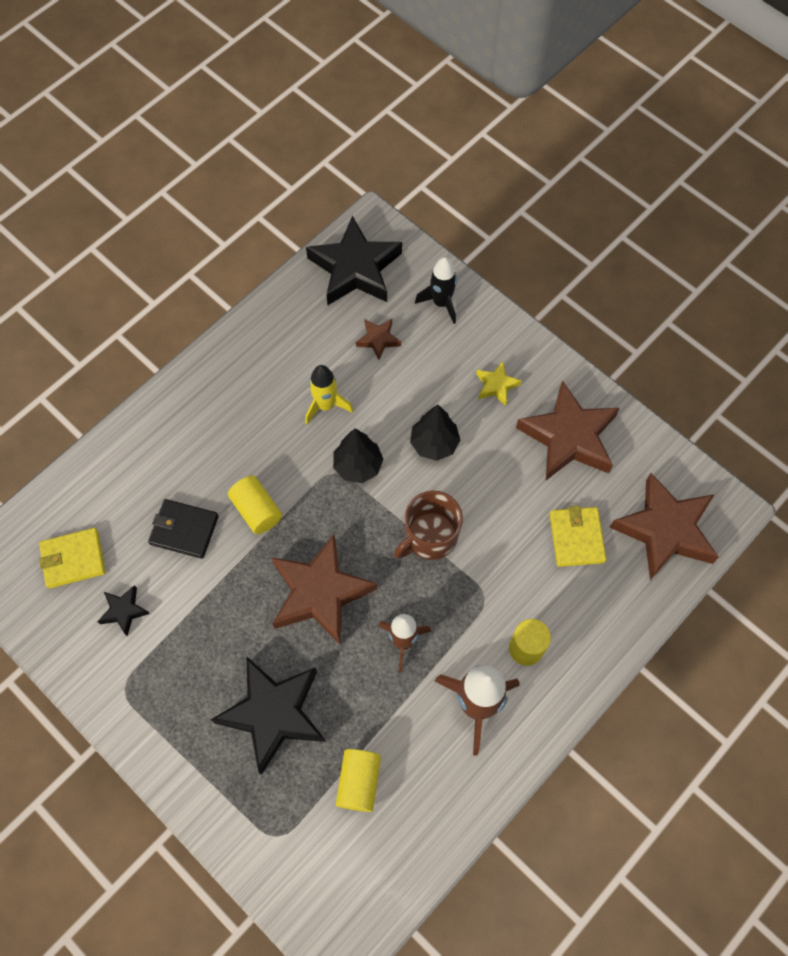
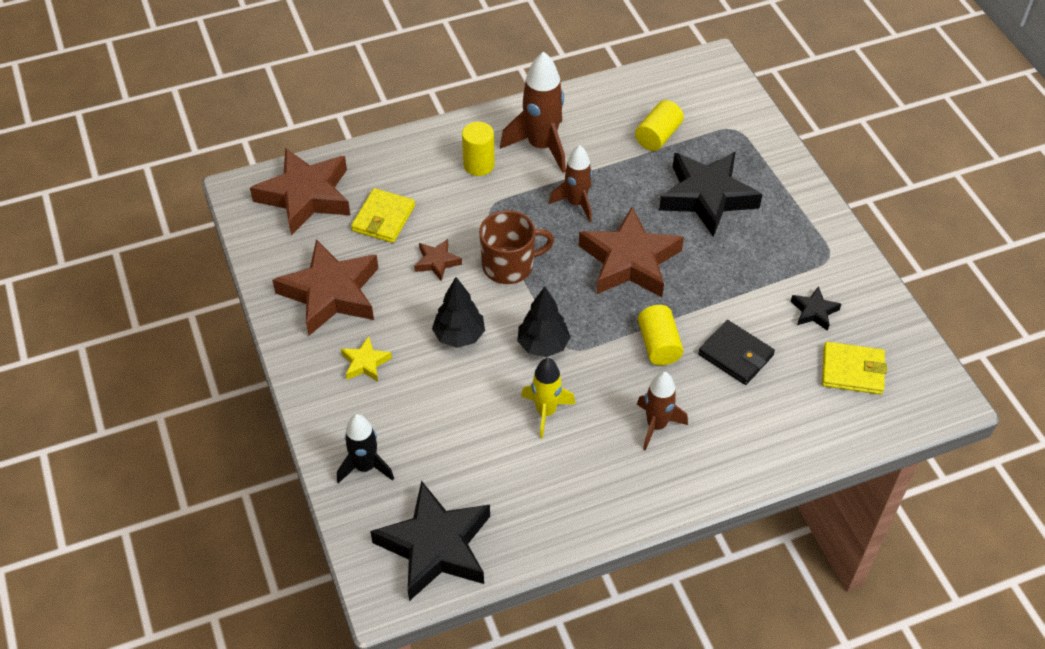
camera: 155 degrees left, 15 degrees down
brown star [356,319,401,360] -> brown star moved to [414,239,462,281]
none -> brown rocket [637,372,688,450]

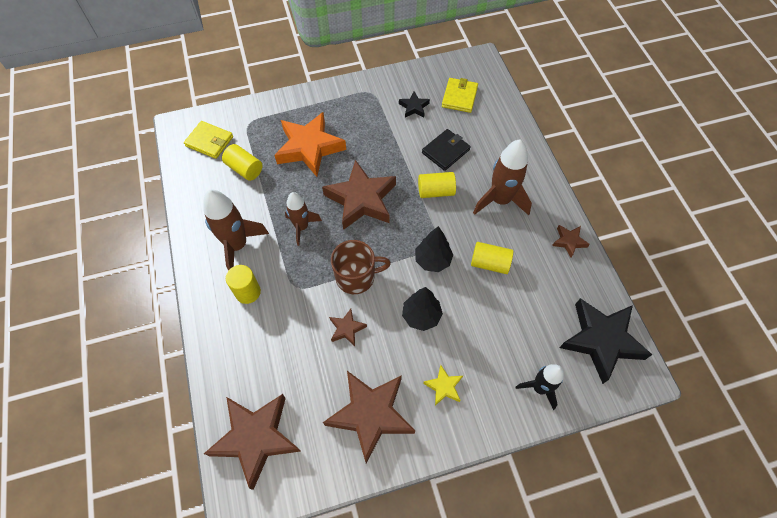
camera: 85 degrees left, 10 degrees up
yellow wallet [351,188,415,243] -> yellow wallet moved to [184,121,233,159]
brown mug [479,210,554,284] -> brown mug turned 90 degrees clockwise [331,240,391,294]
yellow rocket [521,358,575,439] -> yellow cylinder [471,242,513,274]
brown rocket [637,372,688,450] -> brown rocket [473,139,532,215], size x1.55
black star [659,152,763,237] -> orange star [274,112,346,177]
none -> brown star [552,225,590,258]

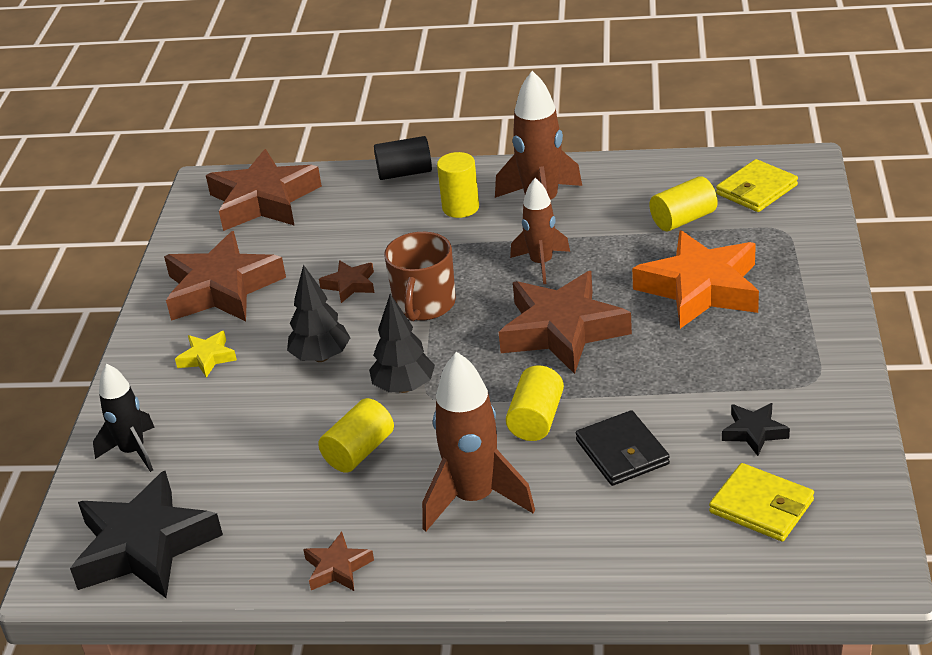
camera: 115 degrees right, 25 degrees down
none -> black cylinder [374,136,432,180]

